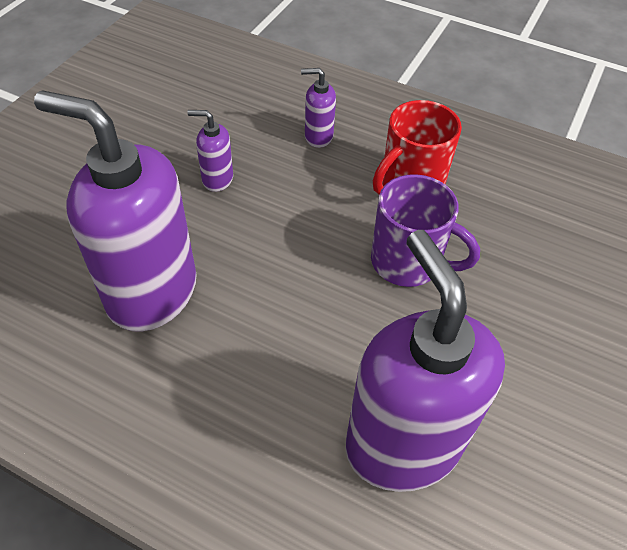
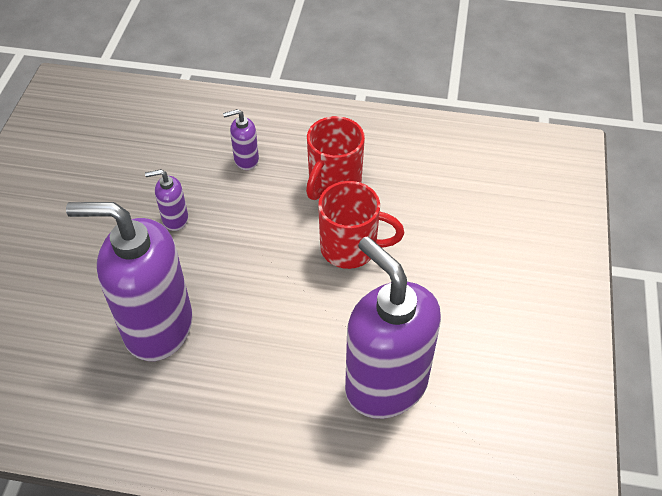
camera: 15 degrees left, 0 degrees up
purple mug [371,174,480,287] -> red mug [318,181,404,269]

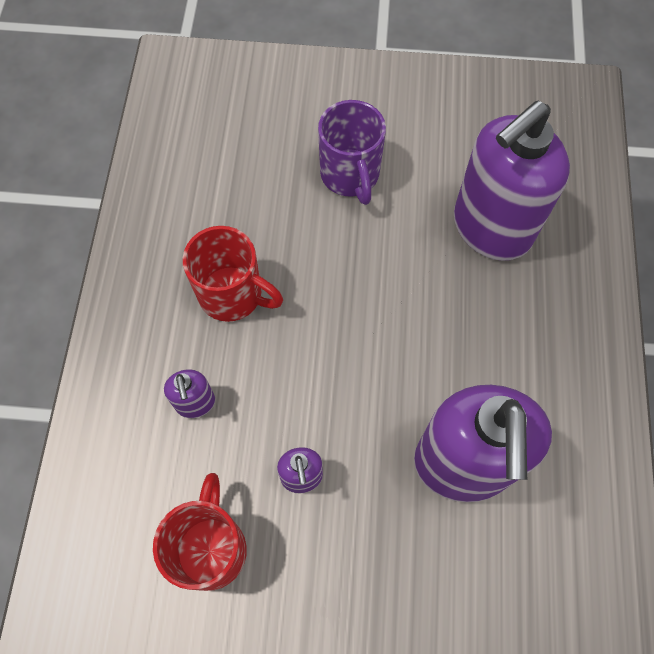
camera: 95 degrees left, 15 degrees up
red mug [318,181,404,269] -> red mug moved to [153,473,247,591]
none -> purple mug [318,100,386,205]

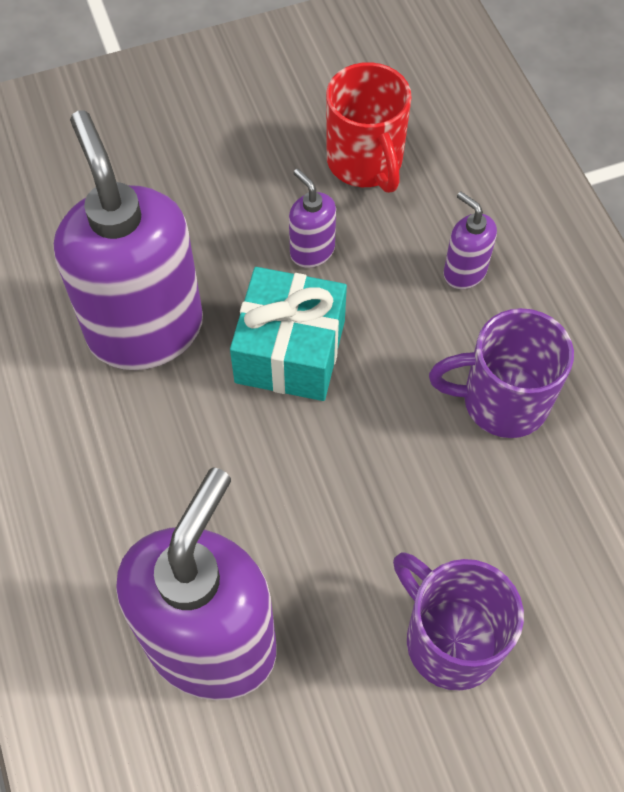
camera: 155 degrees right, 5 degrees down
red mug [183,226,283,322] -> purple mug [429,308,574,438]
none -> turquoise gift [230,267,347,401]

